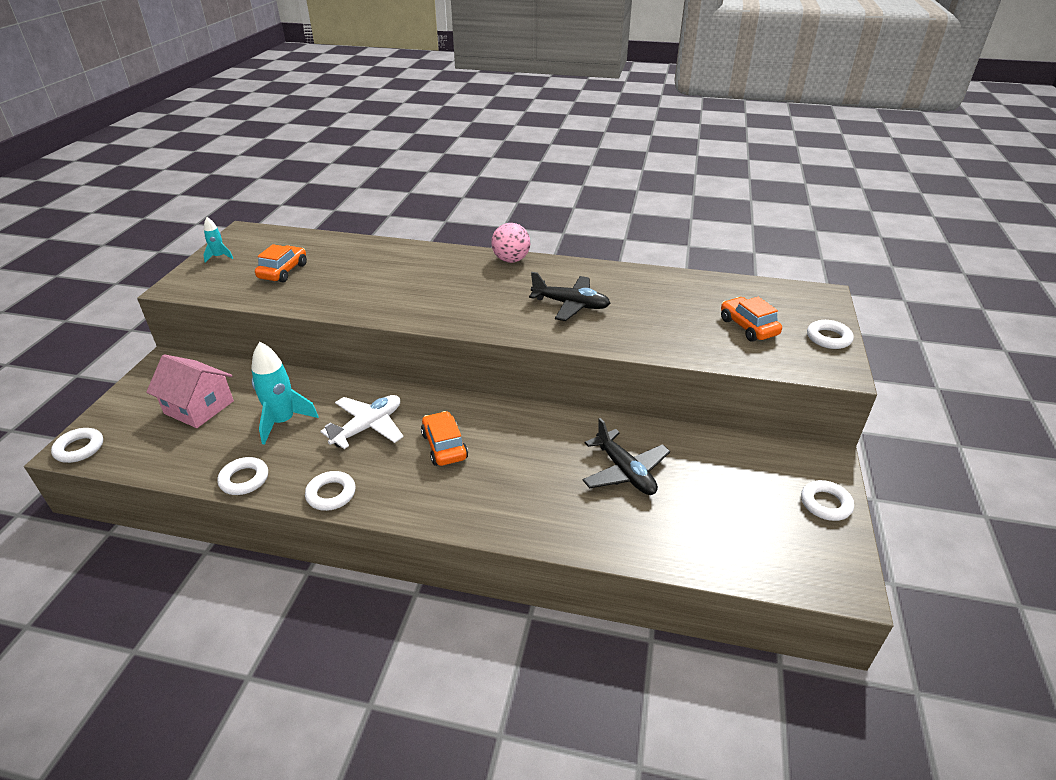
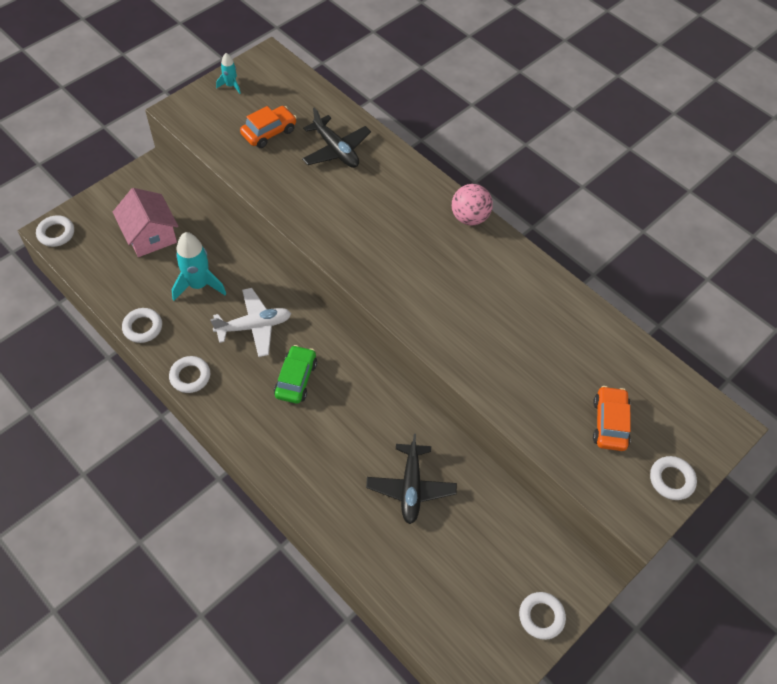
camera: 30 degrees right, 20 degrees up
orange car [421,411,468,466] -> green car [274,345,317,404]
black plane [529,272,610,321] -> black plane moved to [302,107,371,168]

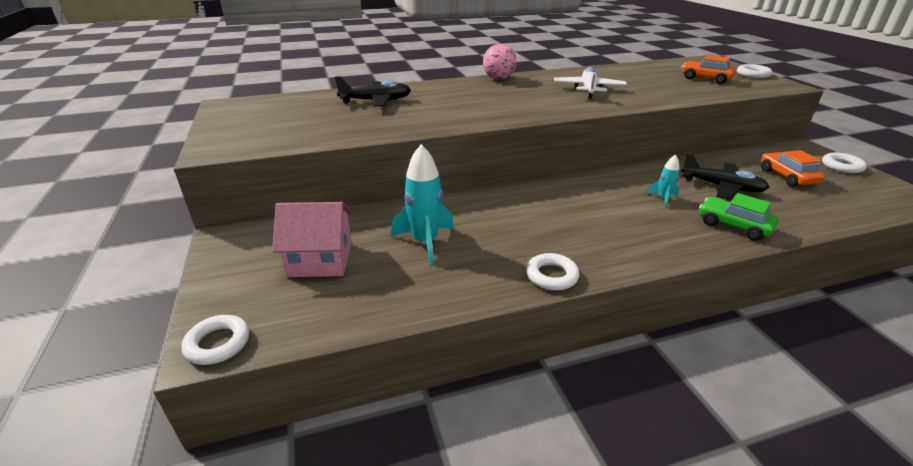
camera: 60 degrees left, 25 degrees down
white ring [122,308,162,343] -> none
white plane [210,288,291,357] -> white plane moved to [554,67,627,99]
turquoise rocket [216,53,241,94] -> turquoise rocket moved to [647,154,680,207]
orange car [240,106,297,148] -> orange car moved to [761,150,824,187]
green car [274,345,317,404] -> green car moved to [699,193,778,241]

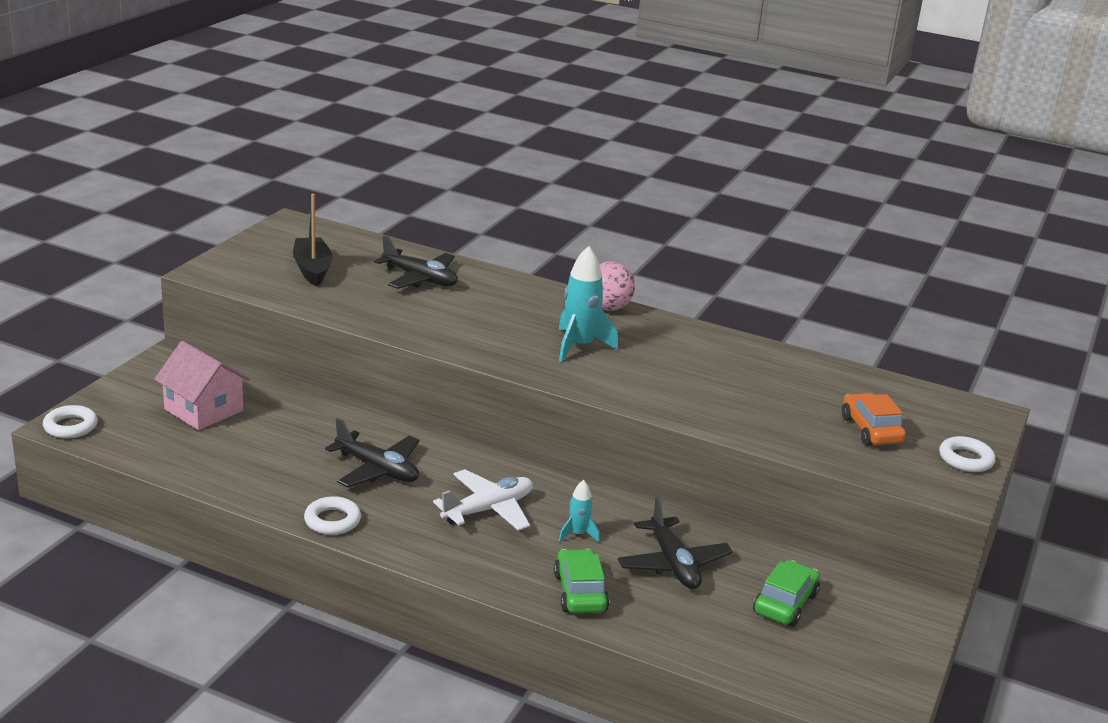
camera: 40 degrees right, 5 degrees down
turquoise rocket [391,144,454,265] -> turquoise rocket moved to [559,246,618,362]
white plane [554,67,627,99] -> white plane moved to [433,469,533,531]
orange car [761,150,824,187] -> green car [753,560,820,627]
white ring [822,153,867,173] -> none
none -> black boat [293,194,333,286]
none -> black plane [325,418,419,487]

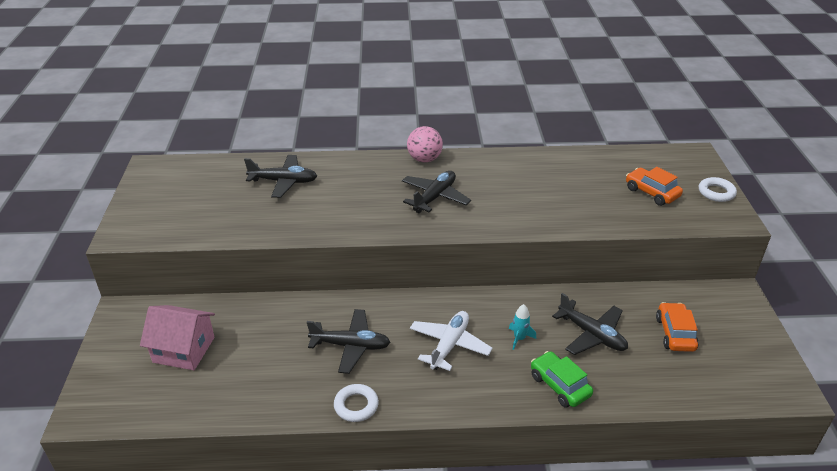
camera: 25 degrees left, 10 degrees up
white ring [43,405,98,438] -> none
black boat [293,194,333,286] -> none
turquoise rocket [559,246,618,362] -> black plane [402,171,471,213]
green car [753,560,820,627] -> orange car [656,302,699,352]

